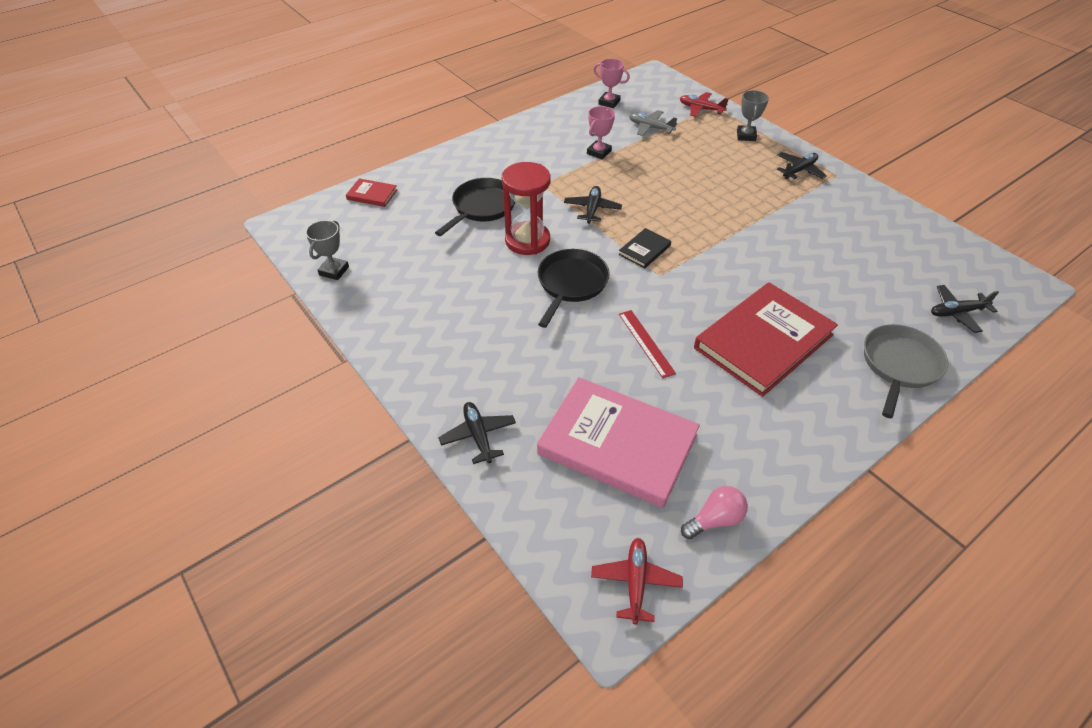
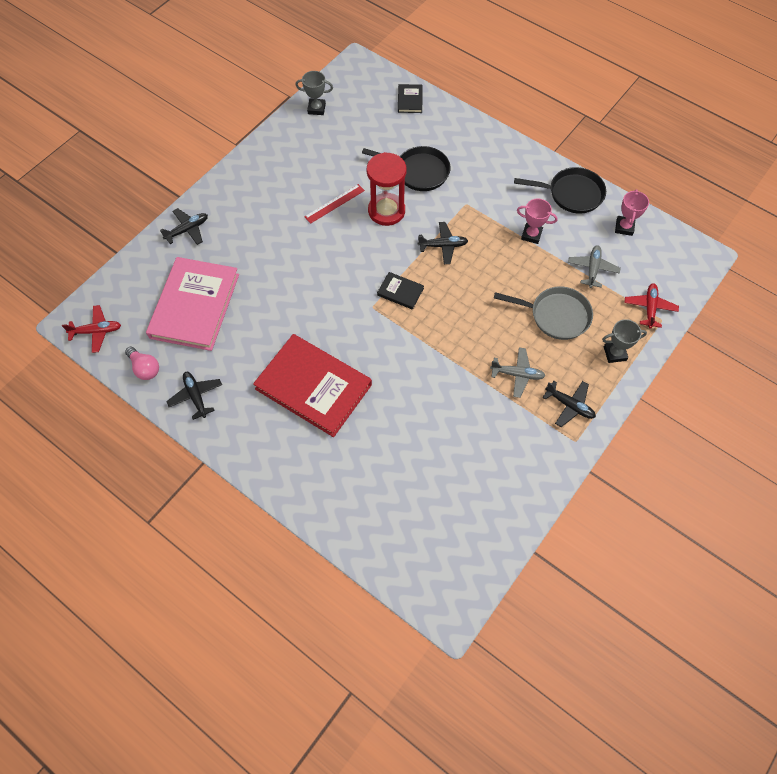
camera: 75 degrees right, 15 degrees up
red book [346,178,397,207] -> black book [398,84,423,113]
black pan [538,249,610,328] -> black pan moved to [514,167,606,213]
red ruler [619,310,676,378] -> red ruler moved to [304,184,365,224]
grey pan [864,324,948,418] -> grey pan moved to [494,287,593,340]
black plane [931,285,999,333] -> black plane moved to [166,372,222,420]
none -> grey plane [490,347,546,398]

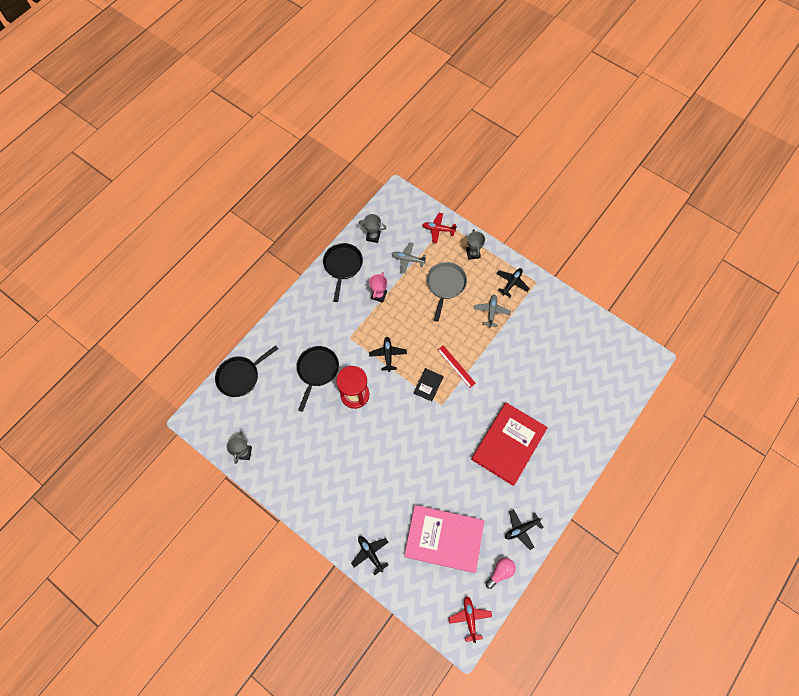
camera: 90 degrees left, 5 degrees up
red ruler [304,184,365,224] -> red ruler moved to [438,345,476,388]
black book [398,84,423,113] -> black pan [215,345,278,397]
pink trophy [615,189,649,236] -> grey trophy [359,214,386,243]

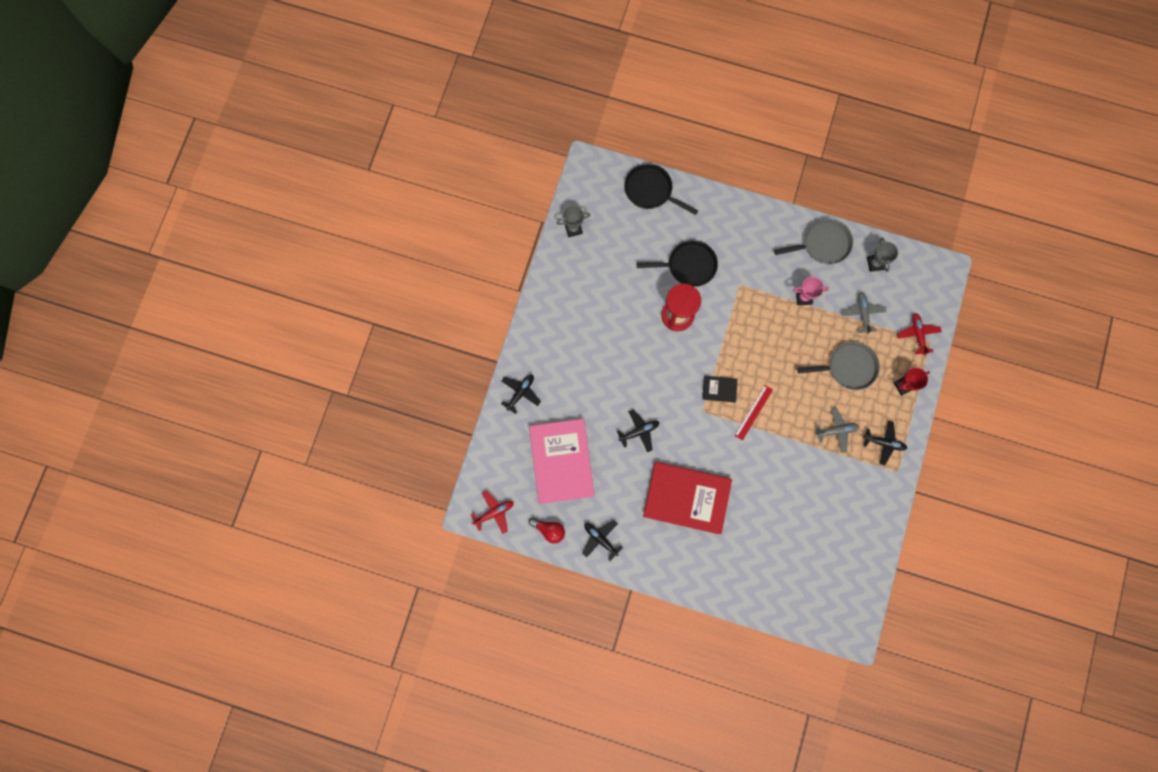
camera: 70 degrees right, 10 degrees up
black pan [323,243,363,302] -> grey pan [774,218,853,264]
black plane [369,337,407,372] -> black plane moved to [617,409,660,452]
grey trophy [466,229,485,260] -> red trophy [893,368,930,396]
pink light bulb [486,558,516,589] -> red light bulb [529,518,565,544]

